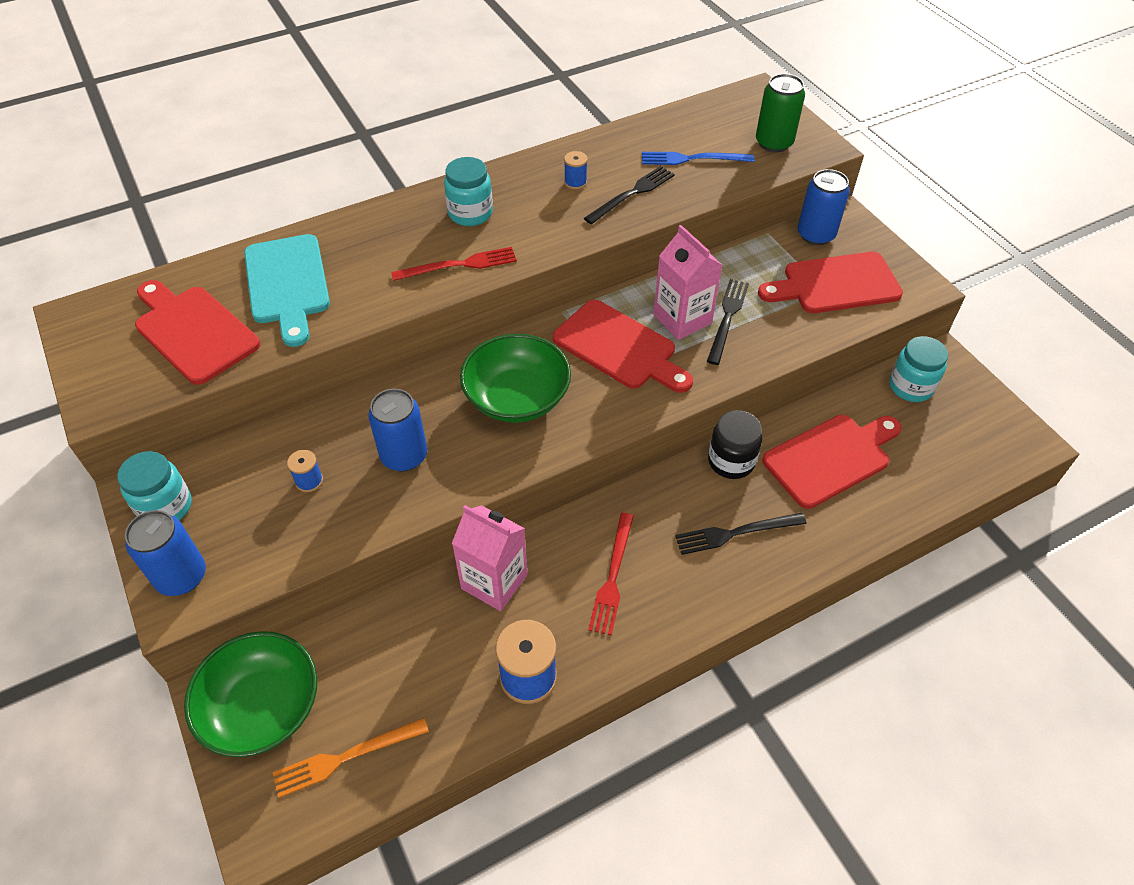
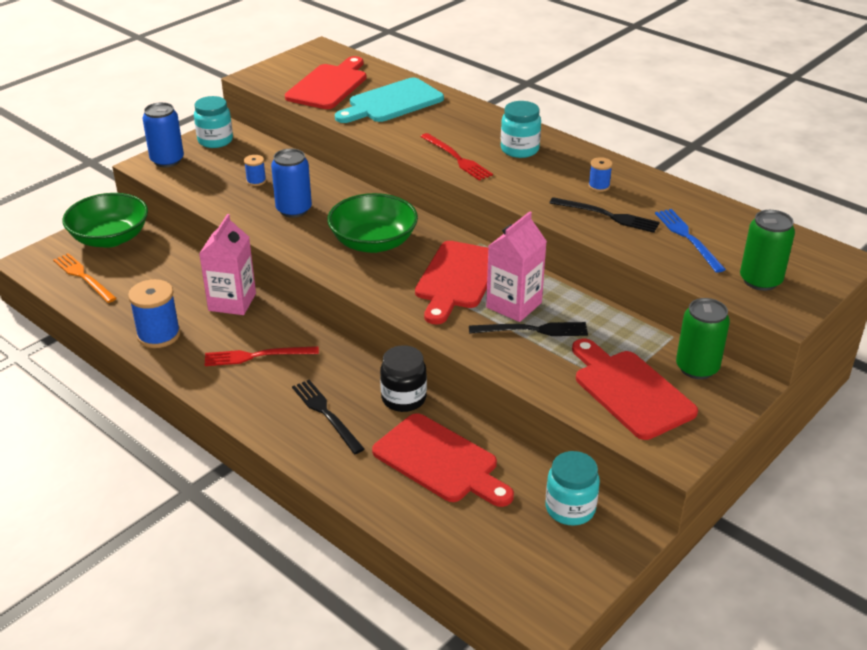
camera: 70 degrees right, 15 degrees down
blue can [797,169,850,245] -> green can [676,298,730,379]

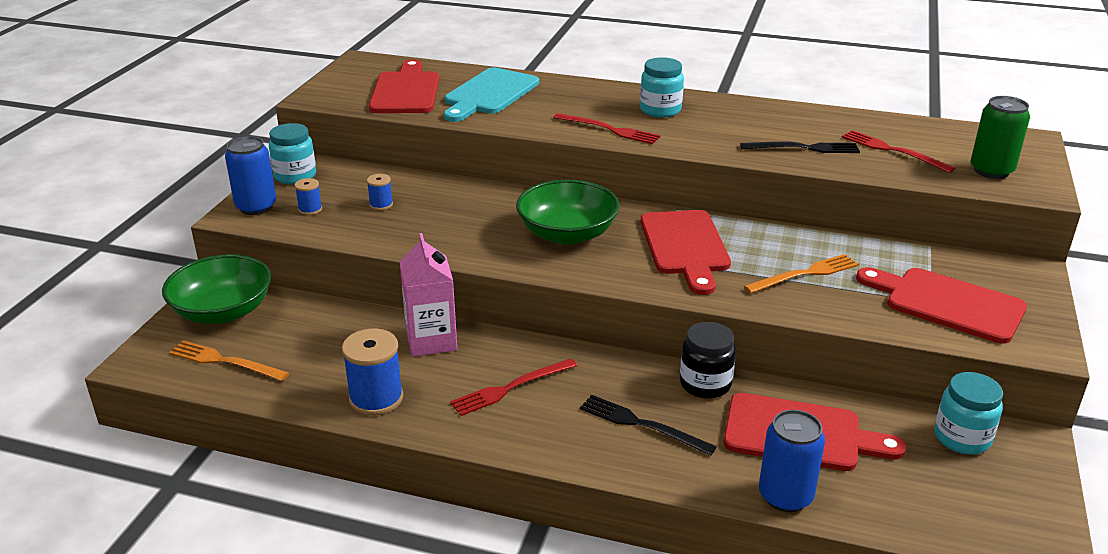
camera: 25 degrees left, 5 degrees down
blue can [271,149,312,218] -> blue can moved to [759,410,825,512]
black fork [469,322,588,336] -> orange fork [744,254,859,294]
pink carton [486,211,547,322] -> none
blue spool [588,157,613,192] -> blue spool moved to [295,178,322,215]
blue fork [655,209,726,273] -> red fork [842,130,955,173]
green can [676,298,730,379] -> none

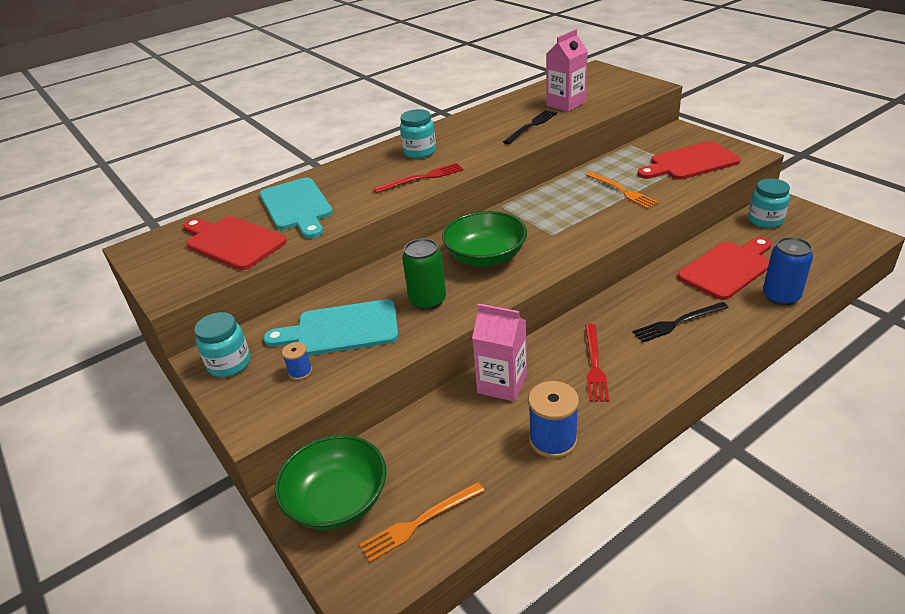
camera: 50 degrees left, 5 degrees up
blue can [225,136,276,215] -> none
blue spool [367,174,393,210] -> turquoise cutting board [264,299,399,356]
red cutting board [641,210,731,295] -> none
black jar [680,322,736,399] -> none
orange fork [744,254,859,294] -> orange fork turned 135 degrees clockwise [585,172,659,209]
red fork [842,130,955,173] -> pink carton [546,29,588,112]
green can [971,96,1030,179] -> green can moved to [402,238,446,310]

